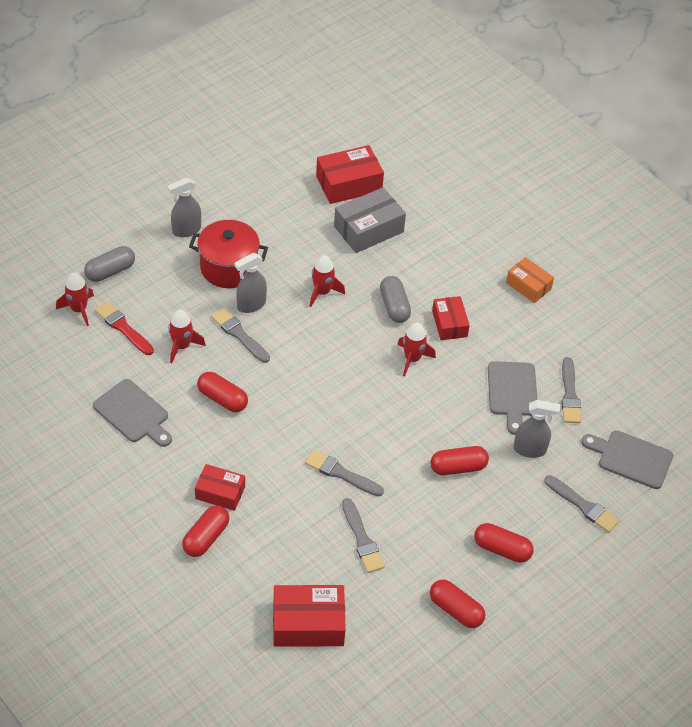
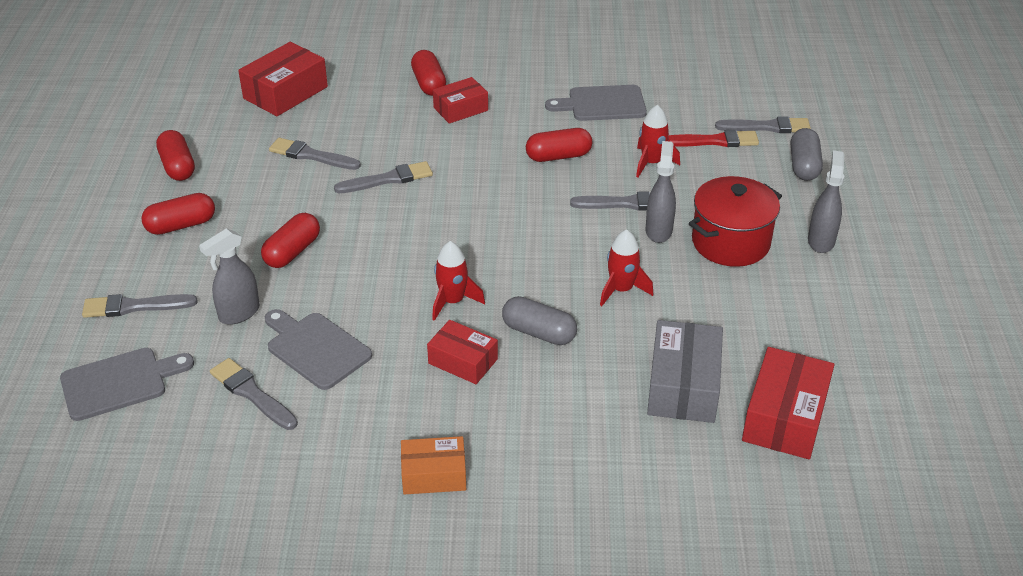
camera: 135 degrees right, 10 degrees down
red rocket [56,272,94,326] -> grey brush [715,116,811,133]
red capsule [430,579,485,628] -> red capsule turned 75 degrees clockwise [156,130,195,181]

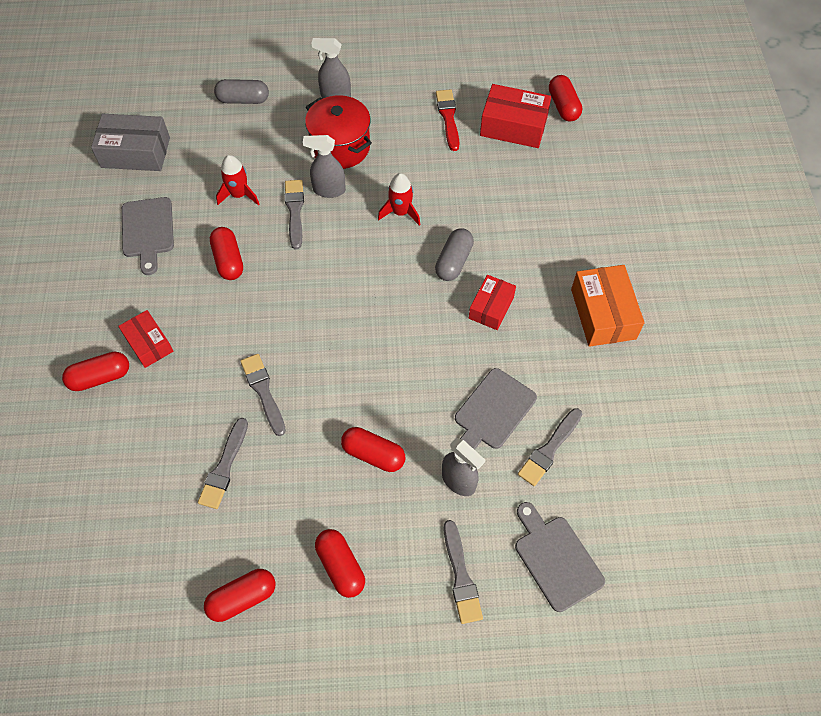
camera: 95 degrees left, 20 degrees up
red box [238,42,328,116] -> none
orange box [401,436,466,495] -> orange box [571,265,645,347], size x1.56
red rocket [432,241,485,321] -> none
grey box [647,320,723,423] -> grey box moved to [91,114,170,171]
red brush [668,130,759,147] -> red brush moved to [436,89,459,151]
grey brush [715,116,811,133] -> none
none -> red capsule [549,75,582,121]

